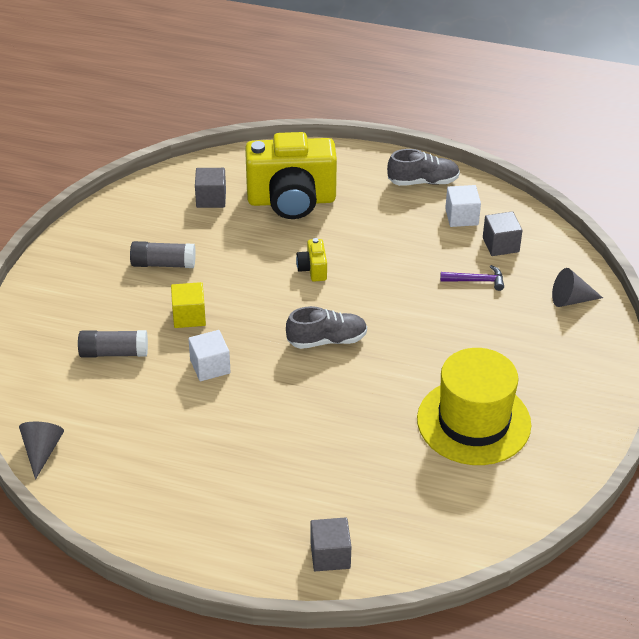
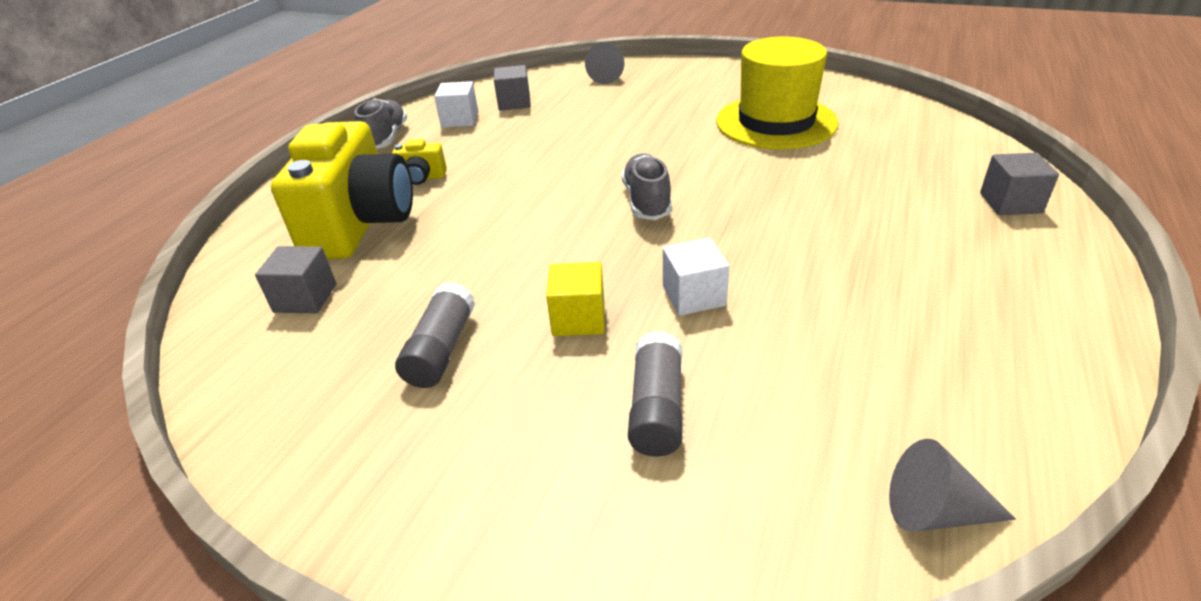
camera: 80 degrees left, 5 degrees down
yellow camera [296,238,327,282] -> yellow camera moved to [392,139,447,185]
purple hammer [440,265,504,291] -> none

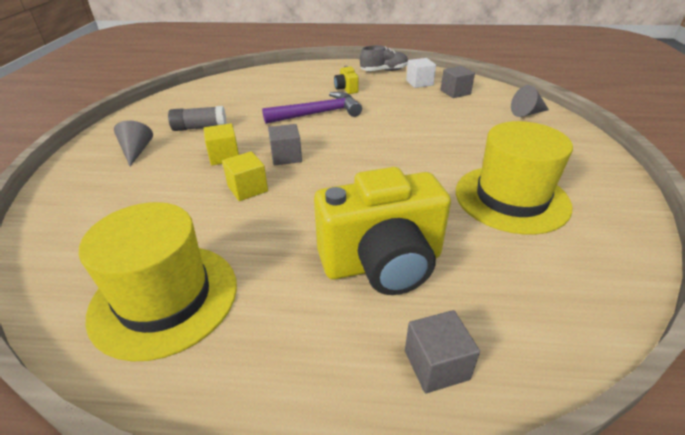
camera: 70 degrees right, 0 degrees up
grey cube [255,246,336,313] -> grey cube moved to [268,124,302,165]
yellow camera [271,121,413,259] -> yellow camera moved to [314,167,451,295]
grey shoe [622,154,672,220] -> none
grey glue stick [628,331,682,457] -> none
white cube [663,238,729,316] -> yellow cube [222,151,268,201]
grey cone [889,439,1016,532] -> grey cone moved to [114,120,153,166]
none -> yellow hat [79,202,237,361]
none -> purple hammer [262,92,362,124]

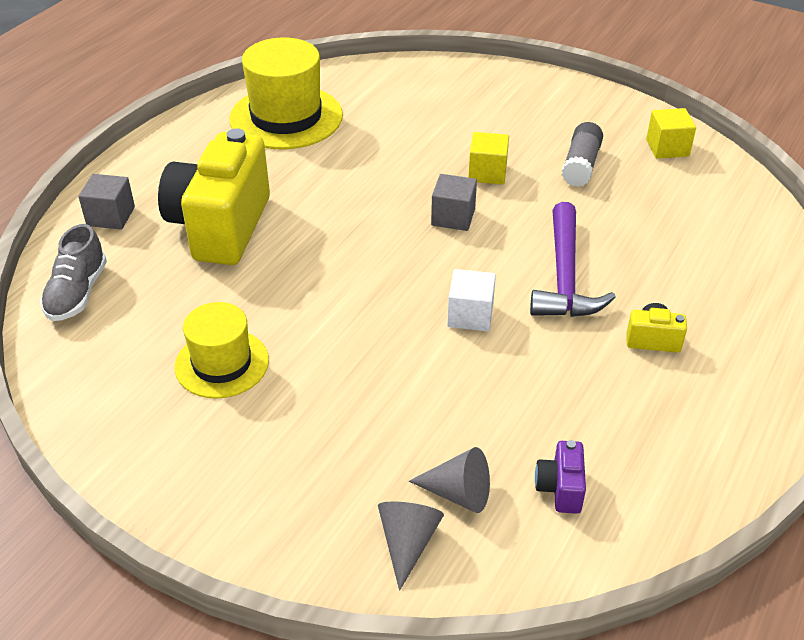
camera: 115 degrees right, 5 degrees up
grey cone [114,120,153,166] -> grey cone moved to [409,447,490,513]
yellow cube [222,151,268,201] -> yellow cube moved to [646,108,696,159]
grey shoe [360,45,408,71] -> grey shoe moved to [40,224,107,321]
white cube [406,58,436,88] -> white cube moved to [447,269,496,332]
grey cube [440,66,475,98] -> purple camera [535,440,586,514]
yellow hat [456,121,573,235] -> yellow hat [175,302,269,399], size x0.63

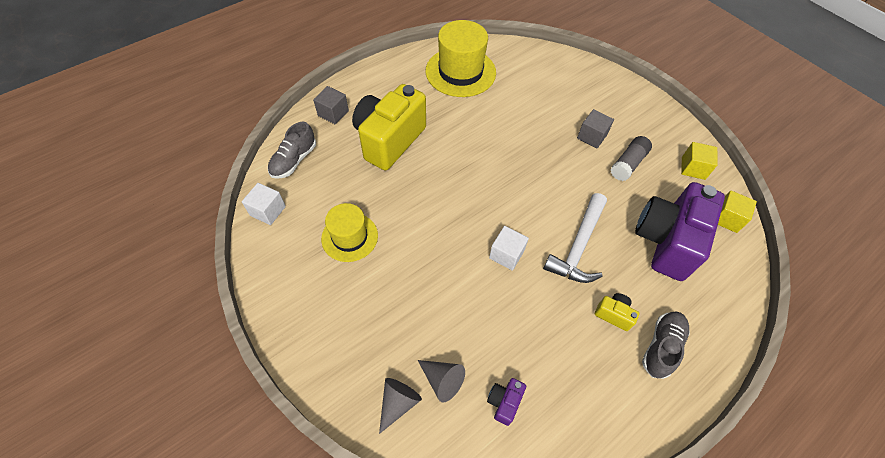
camera: 20 degrees right, 15 degrees up
grey cube [431,174,477,231] -> grey cube moved to [577,109,614,149]
yellow cube [468,132,509,185] -> yellow cube moved to [718,191,757,233]
purple hammer [530,202,616,317] -> white hammer [543,193,607,283]
none -> white cube [242,183,286,225]
none -> purple camera [635,182,725,281]
none -> grey shoe [642,311,690,379]

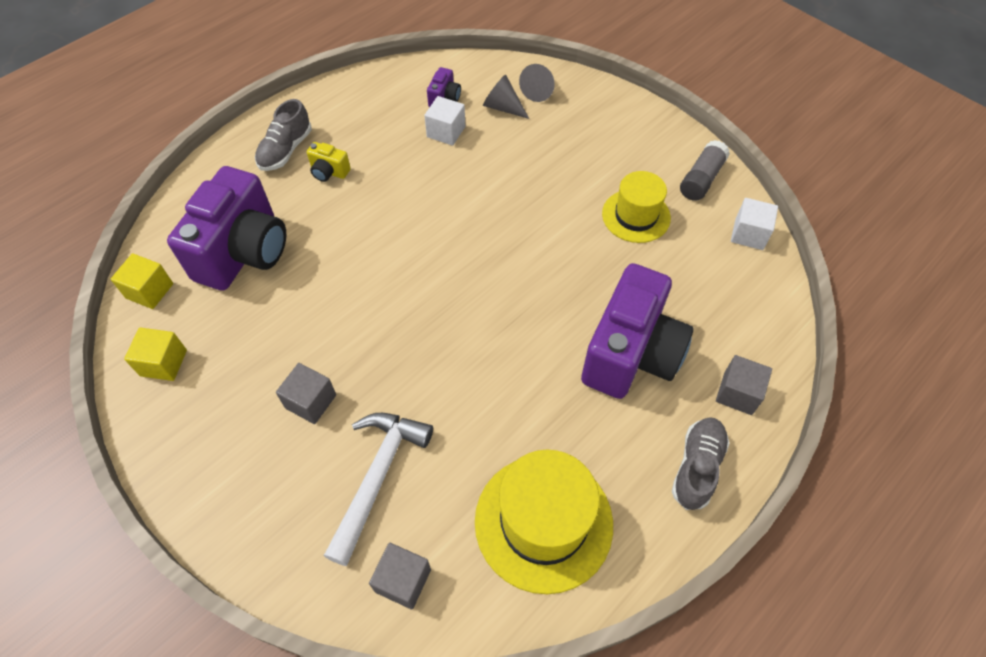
camera: 175 degrees right, 0 degrees up
grey shoe [268,122,316,179] -> grey shoe moved to [672,417,729,510]
yellow camera [352,84,426,171] -> purple camera [581,263,694,399]
white cube [489,226,529,271] -> white cube moved to [424,96,465,146]
white hammer [543,193,607,283] -> white hammer moved to [324,413,433,566]
grey glue stick [611,136,652,181] -> grey glue stick moved to [680,140,730,201]
none -> grey cube [369,543,431,610]

